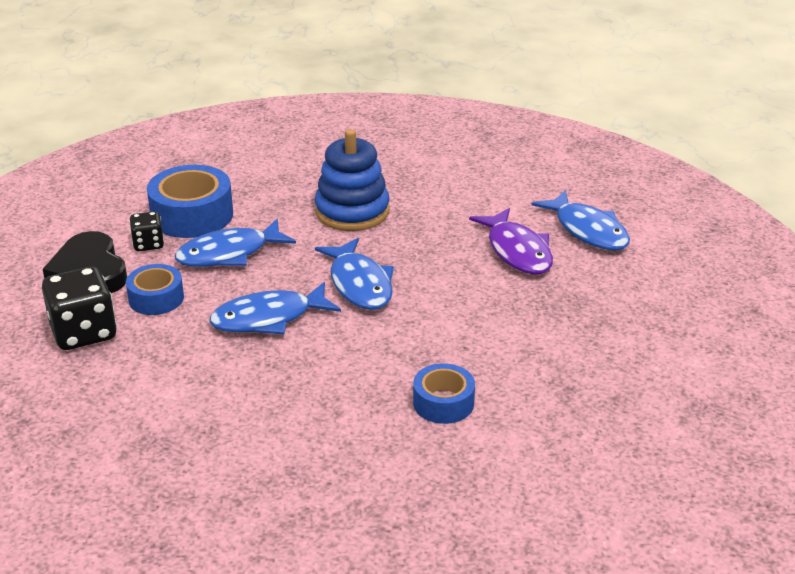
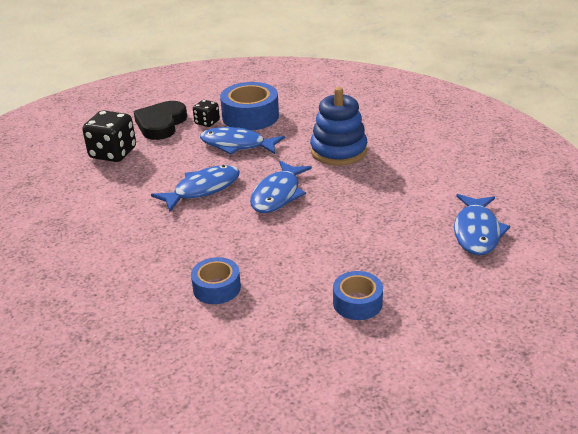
camera: 45 degrees right, 0 degrees up
blue tape [126,264,184,315] -> blue tape moved to [333,271,383,320]
blue fish [209,282,341,334] -> blue fish turned 120 degrees clockwise [151,165,240,212]
purple fish [469,208,553,275] -> none

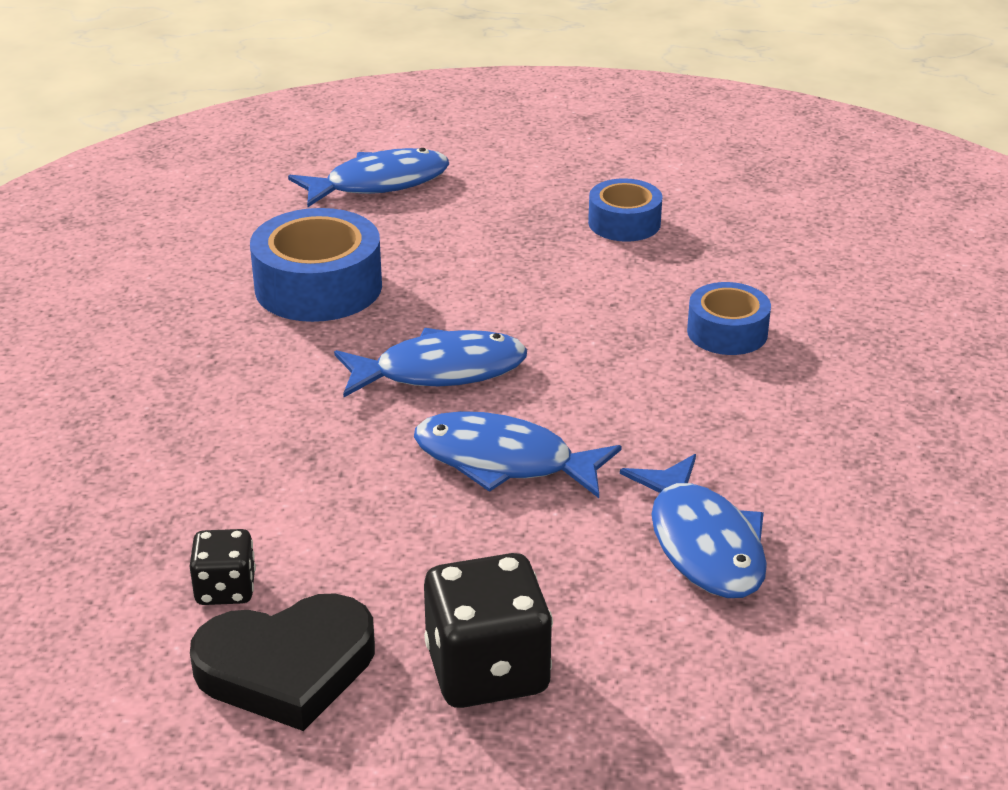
camera: 125 degrees left, 0 degrees up
blue fish [200,127,285,154] -> blue fish moved to [620,454,767,598]
blue tape [220,82,279,130] -> blue tape moved to [250,208,382,322]
blue stacking toy [310,87,367,166] -> none

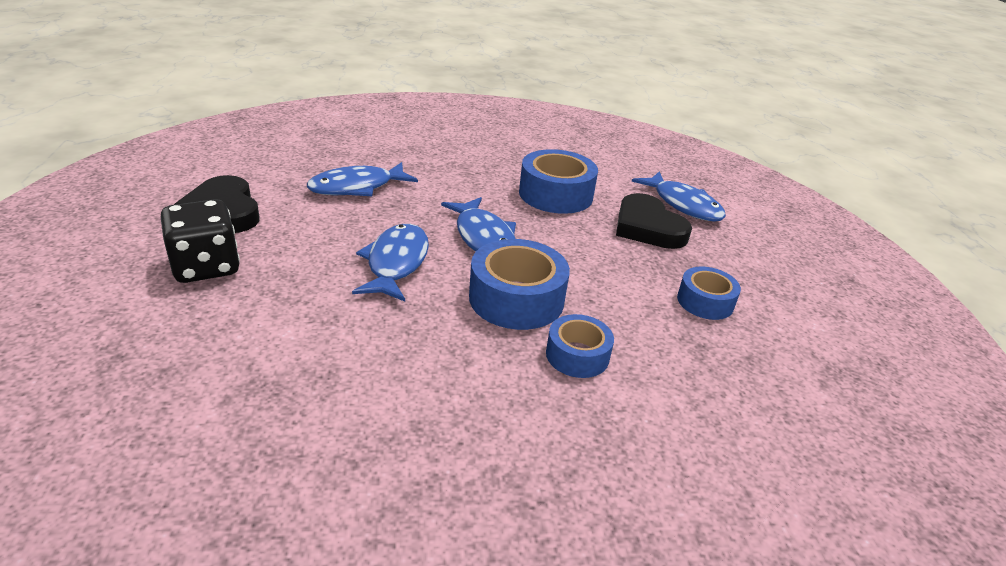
camera: 75 degrees right, 0 degrees up
black dice [189,529,256,605] -> none
blue fish [620,454,767,598] -> blue fish moved to [307,162,418,196]
none -> blue tape [469,239,570,330]
none -> black heart [616,193,692,249]

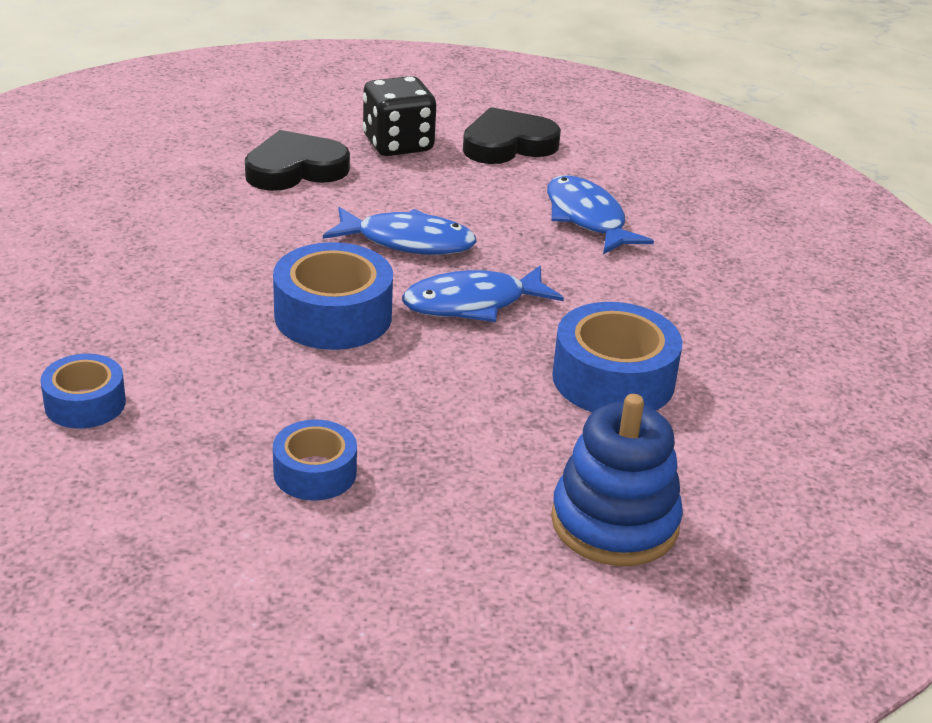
camera: 95 degrees right, 0 degrees up
blue tape [546,314,614,378] -> blue tape moved to [40,354,126,429]
black heart [616,193,692,249] -> black heart moved to [245,130,350,191]
blue fish [632,171,726,222] -> blue stacking toy [551,394,683,566]

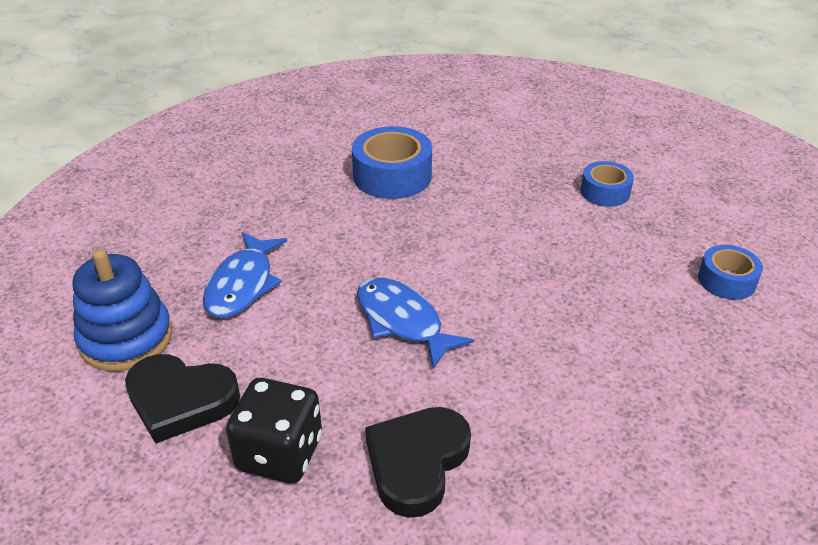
camera: 140 degrees left, 5 degrees up
black heart [245,130,350,191] -> black heart turned 105 degrees clockwise [365,407,471,518]
blue tape [273,242,393,350] -> none
blue fish [402,265,564,322] -> none
blue stacking toy [551,394,683,566] -> blue stacking toy moved to [72,249,172,371]

